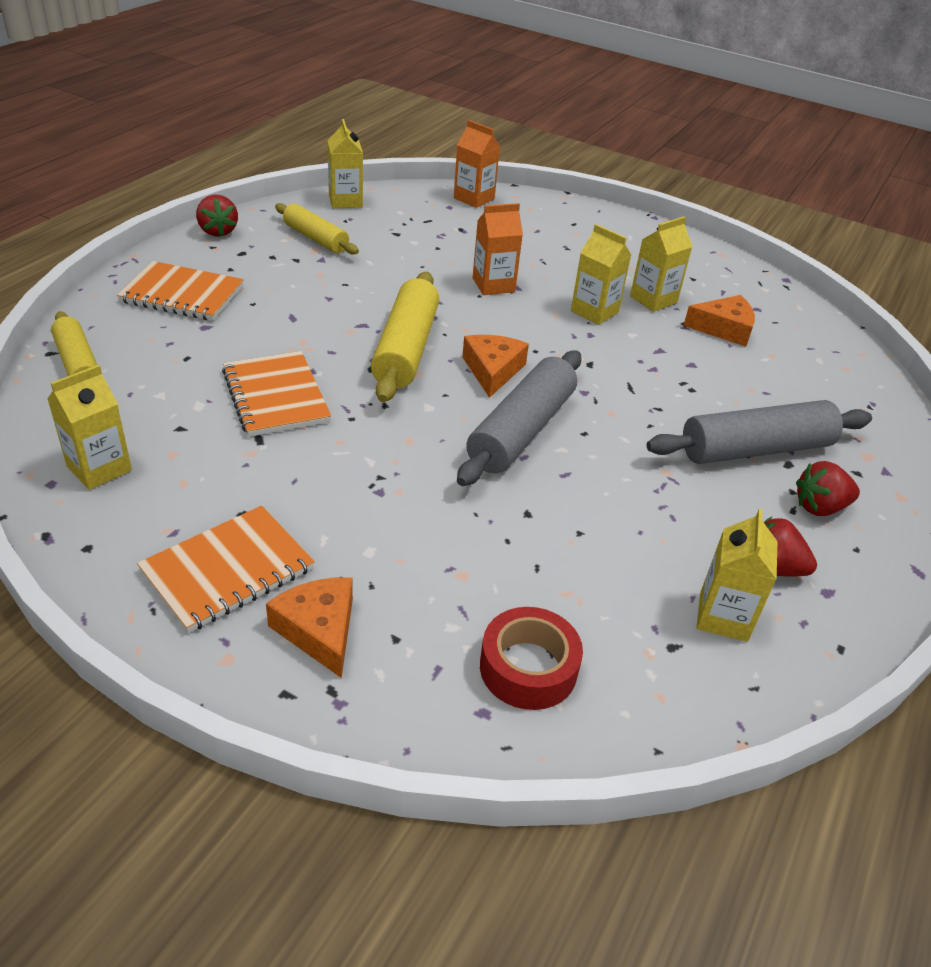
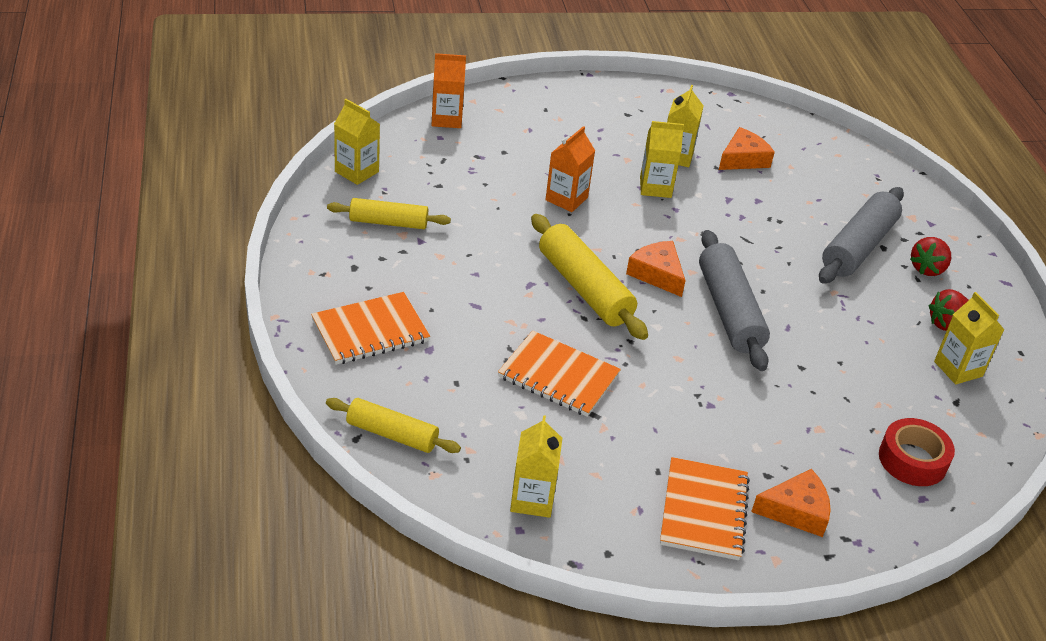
camera: 40 degrees left, 0 degrees up
red strawberry [196,195,238,237] -> none
orange cheese [266,577,353,678] -> orange cheese turned 150 degrees clockwise [751,469,831,537]

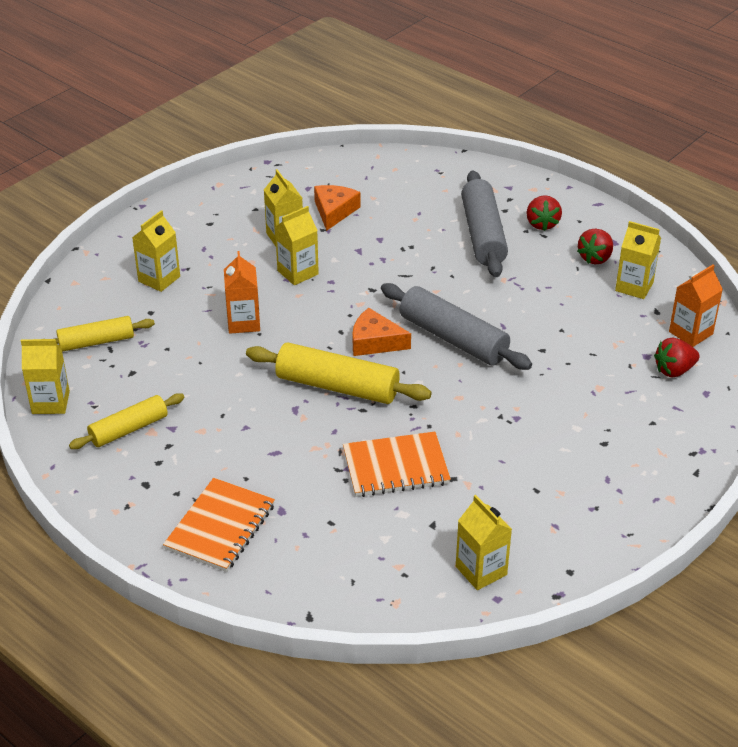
camera: 35 degrees left, 0 degrees up
yellow rolling pin [326,398,461,453] -> yellow rolling pin moved to [56,316,155,352]
orange carton [431,53,466,128] -> orange carton moved to [669,264,723,347]
orange notebook [660,457,750,560] -> none
orange cheese [751,469,831,537] -> none
red tape [879,418,955,486] -> red strawberry [654,338,700,378]
none -> yellow carton [132,210,180,292]

